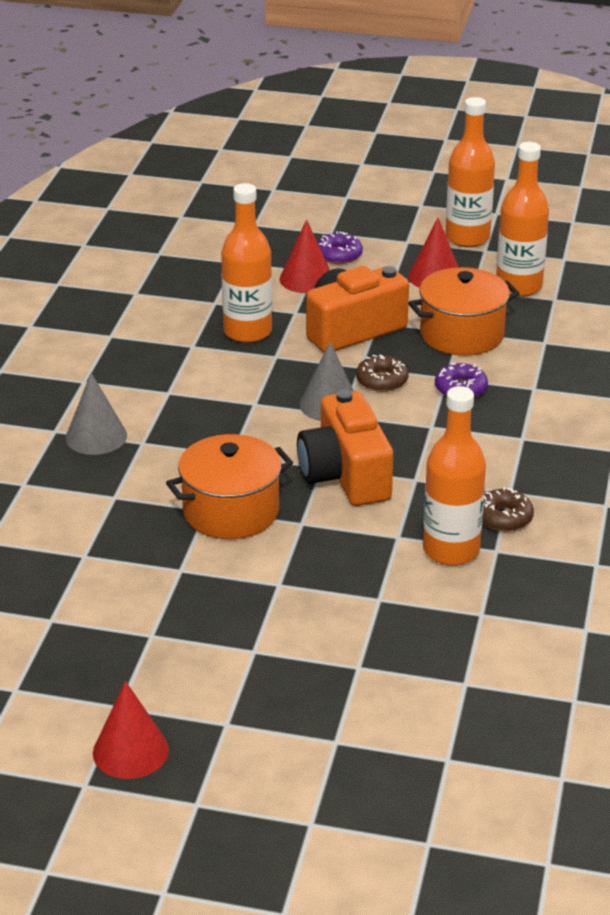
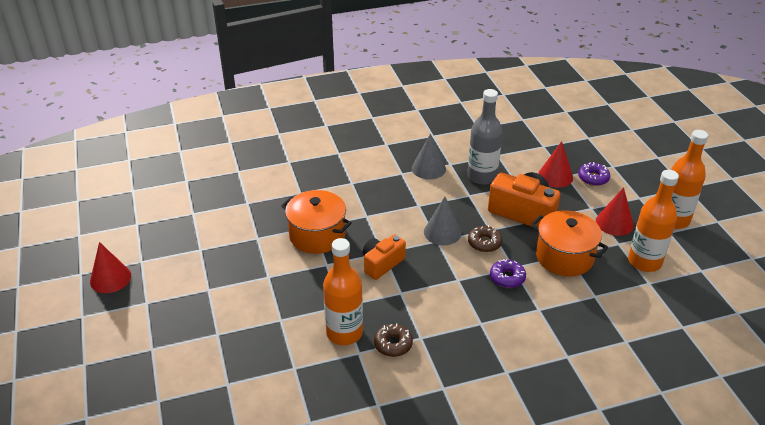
camera: 60 degrees right, 5 degrees up
grey cone [66,373,127,455] -> grey cone moved to [412,134,446,180]
orange bottle [221,183,272,343] -> grey bottle [467,89,502,185]
orange camera [297,389,393,506] -> orange camera [363,234,406,280], size x0.64

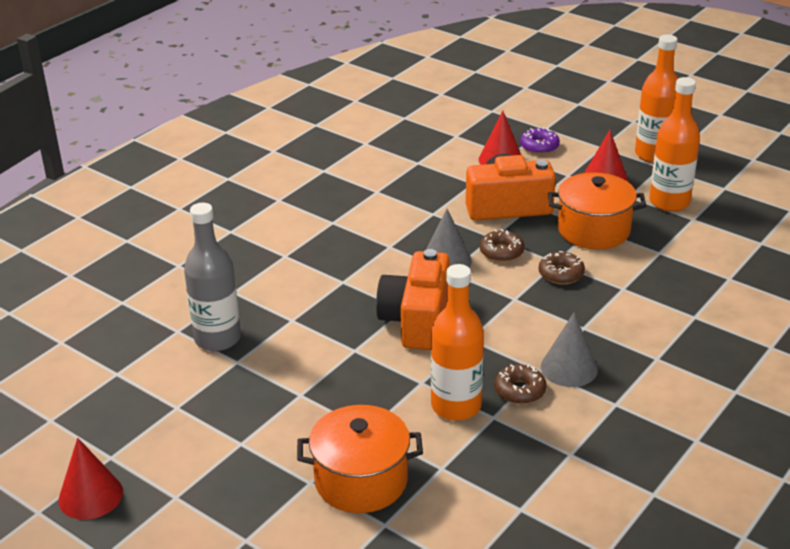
camera: 35 degrees left, 5 degrees down
orange pot [281,190,352,254] -> orange pot moved to [297,405,423,513]
orange camera [363,234,406,280] -> orange camera [376,249,450,350], size x1.57
grey cone [412,134,446,180] -> grey cone moved to [541,313,598,387]
grey bottle [467,89,502,185] -> grey bottle moved to [184,203,241,351]
purple donut [490,259,526,288] -> brown donut [539,251,585,284]

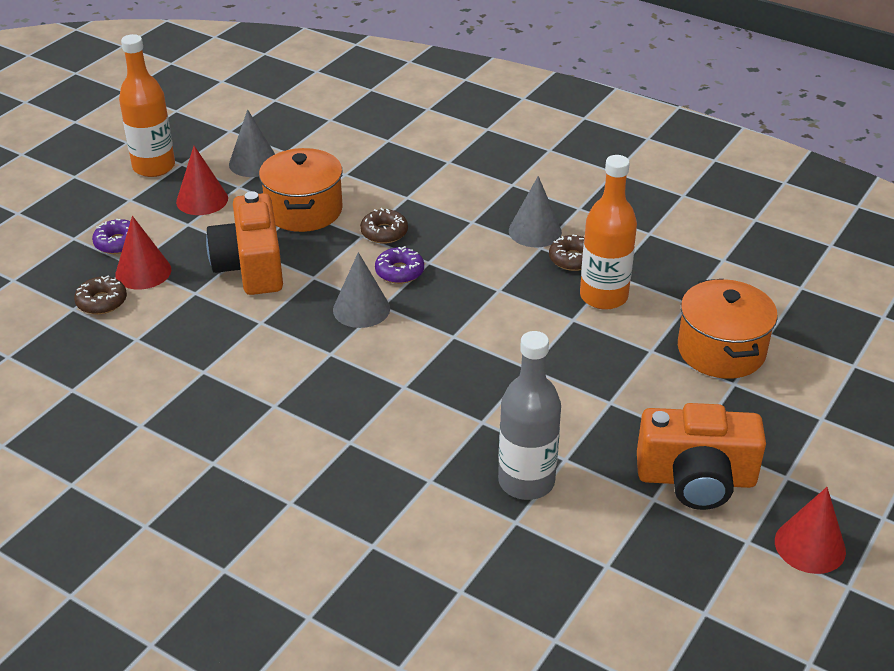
camera: 95 degrees left, 5 degrees up
orange camera [376,249,450,350] -> orange camera moved to [637,403,766,510]
brown donut [480,229,524,262] -> brown donut moved to [74,275,127,314]
orange bottle [649,77,700,212] -> grey cone [229,109,275,177]
none -> purple donut [375,246,424,284]

